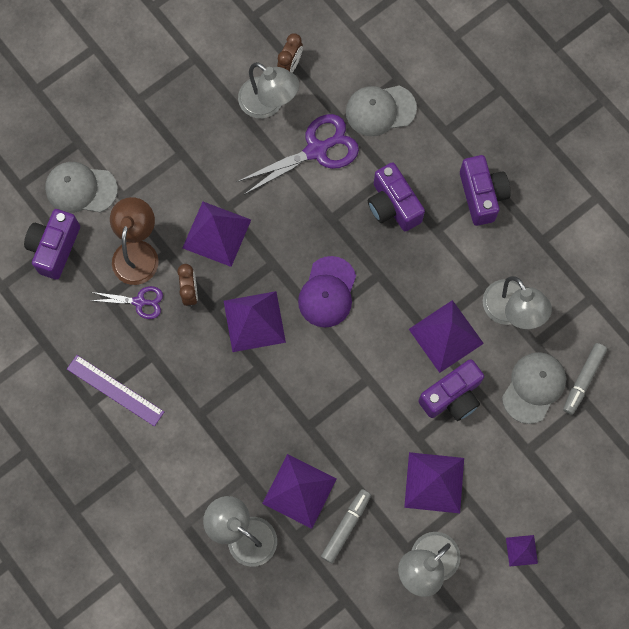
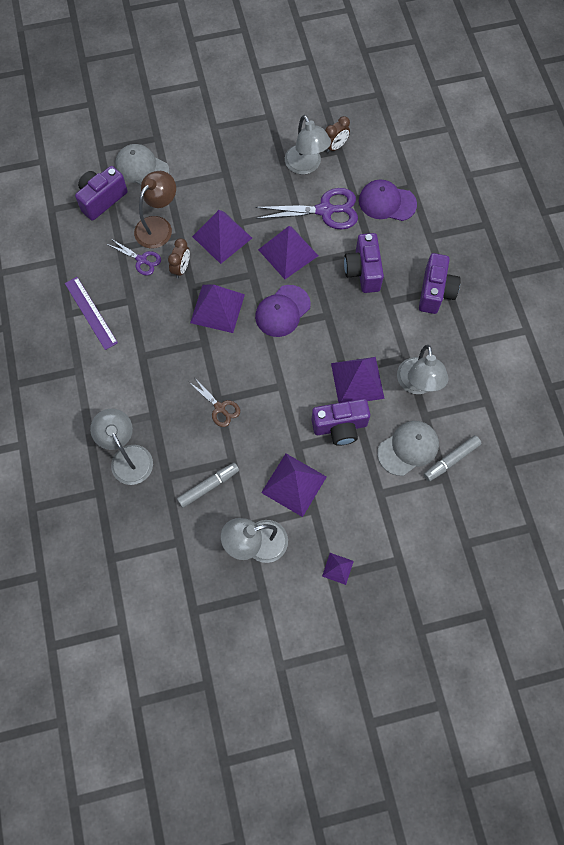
camera: 25 degrees right, 5 degrees down
purple pyramid [262,454,337,529] -> purple pyramid moved to [258,226,318,279]
grey cap [346,86,417,136] -> purple cap [359,180,417,221]
none -> brown scissors [189,377,240,427]

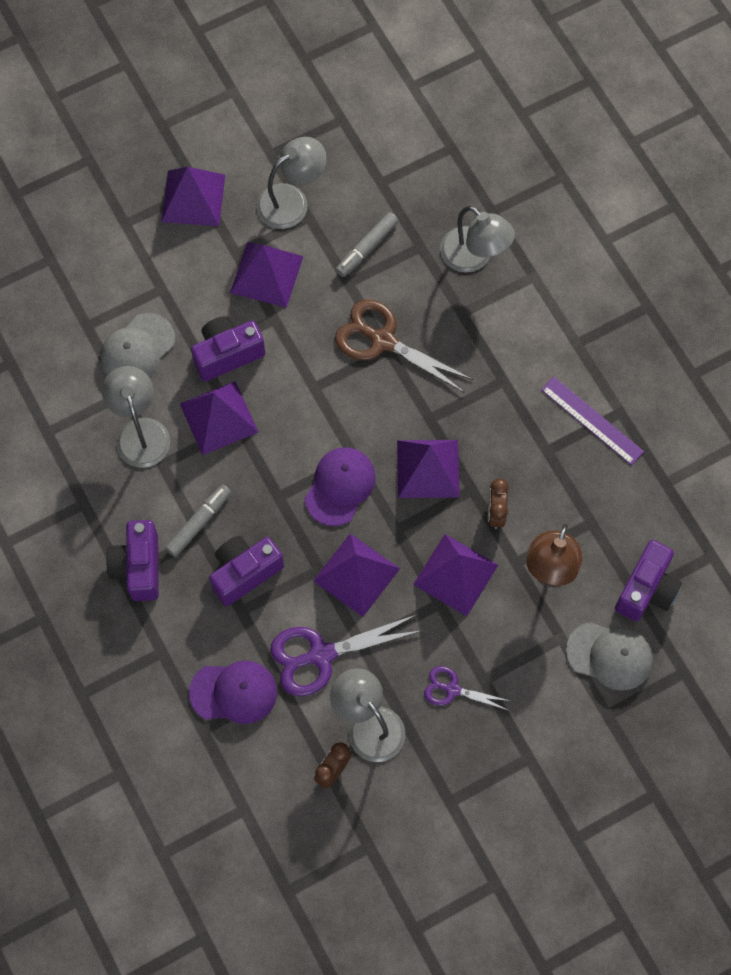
camera: 165 degrees right, 0 degrees up
purple scissors [107,239,161,275] -> purple scissors moved to [424,666,510,710]
brown scissors [189,377,240,427] -> brown scissors [335,299,473,393], size x1.78
purple pyramid [322,553,354,585] -> purple pyramid [161,167,225,226], size x1.98
purple camera [344,233,384,293] -> purple camera turned 105 degrees counterclockwise [209,536,284,606]
grey marker [424,435,481,481] -> grey marker moved to [165,484,231,557]

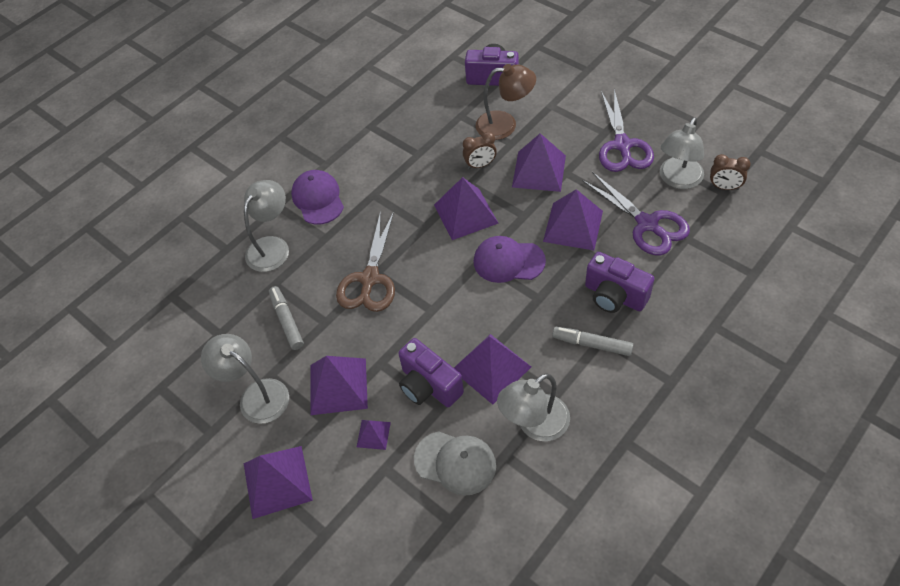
camera: 105 degrees left, 15 degrees down
purple camera [106,520,159,601] -> none
purple cap [189,660,277,724] -> purple cap moved to [291,170,344,225]
grey marker [336,212,398,277] -> grey marker turned 135 degrees counterclockwise [269,286,304,350]
purple scissors [424,666,510,710] -> purple scissors [599,89,654,172], size x1.78
purple ruler [541,377,644,465] -> none
grey cap [566,622,653,691] -> none
none -> purple pyramid [357,420,391,450]

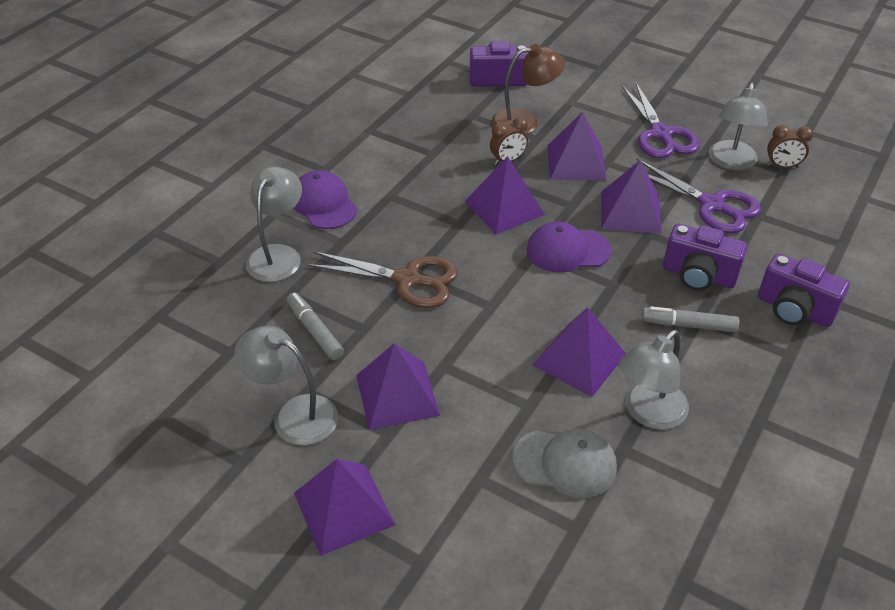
camera: 15 degrees left, 10 degrees down
brown scissors [336,211,395,312] -> brown scissors turned 75 degrees counterclockwise [307,251,458,308]
purple pyramid [357,420,391,450] -> none
purple camera [398,338,464,407] -> purple camera moved to [758,254,850,327]

